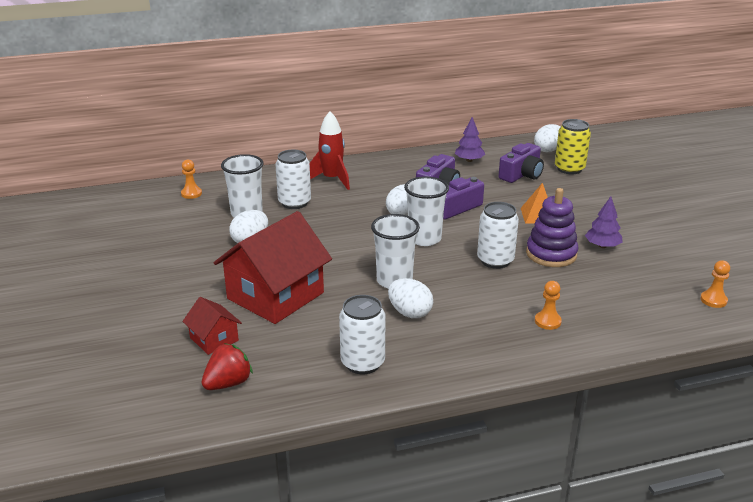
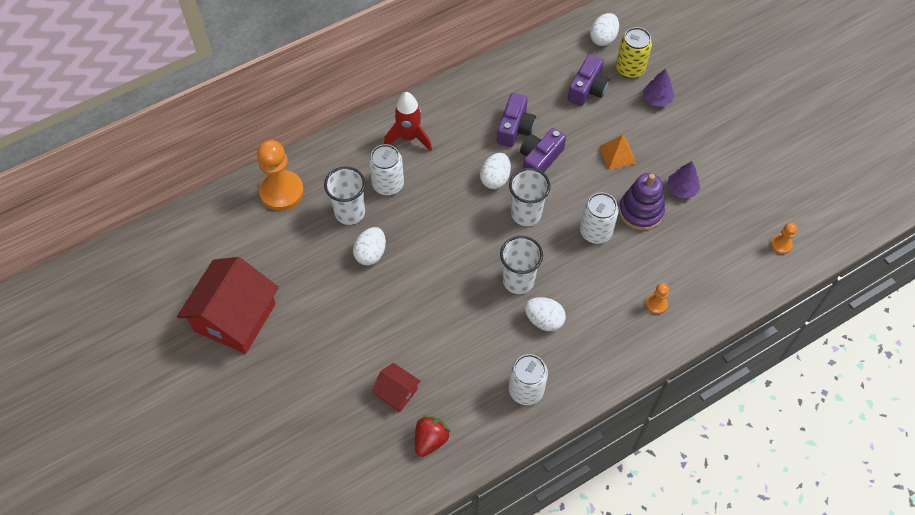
camera: 15 degrees left, 30 degrees up
orange pawn [181,160,202,199] -> orange pawn [257,140,304,211], size x2.15
red house [214,211,332,324] -> red house moved to [177,257,279,354]
purple tree [455,117,485,162] -> purple tree moved to [643,69,674,107]

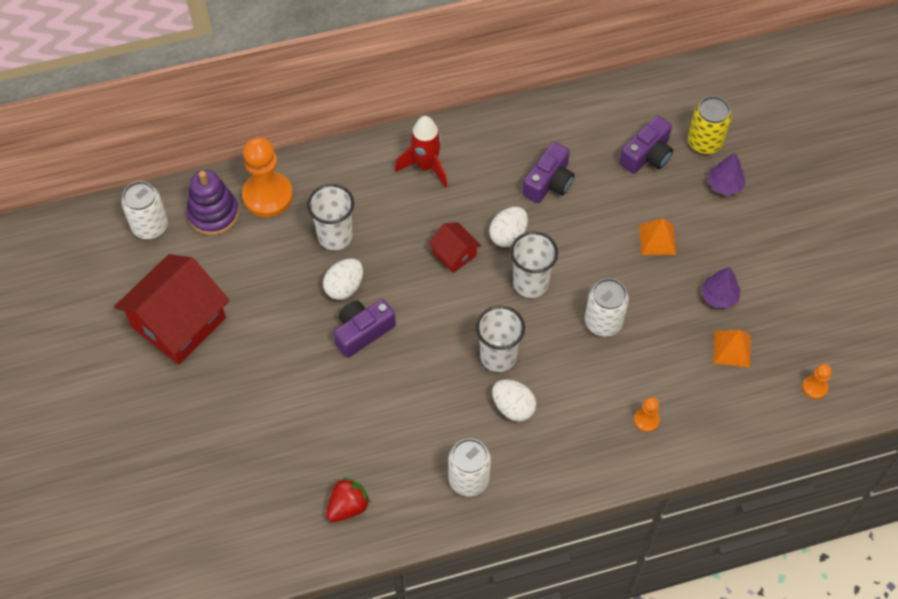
camera: 15 degrees right, 0 degrees up
white can [369,144,404,195] -> white can moved to [122,181,168,239]
red house [371,363,421,412] -> red house moved to [428,222,481,273]
purple camera [520,128,566,173] -> purple camera moved to [334,299,396,358]
white egg [590,13,619,46] -> none
purple stacking toy [619,173,665,230] -> purple stacking toy moved to [186,170,239,235]
none -> orange pyramid [713,330,751,368]

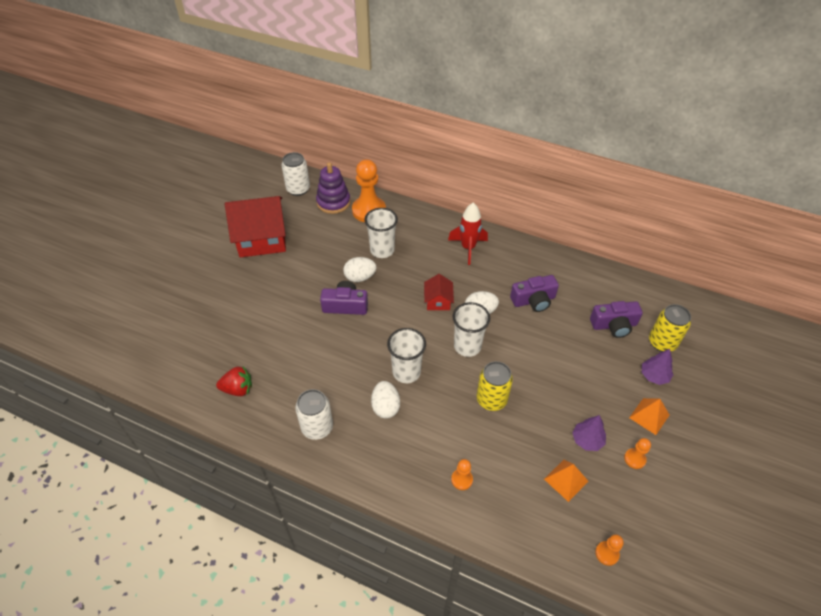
camera: 40 degrees right, 10 degrees down
white can [585,278,629,336] -> yellow can [477,361,513,411]
orange pyramid [639,218,676,255] -> orange pyramid moved to [629,398,669,435]
none -> orange pawn [624,438,651,469]

